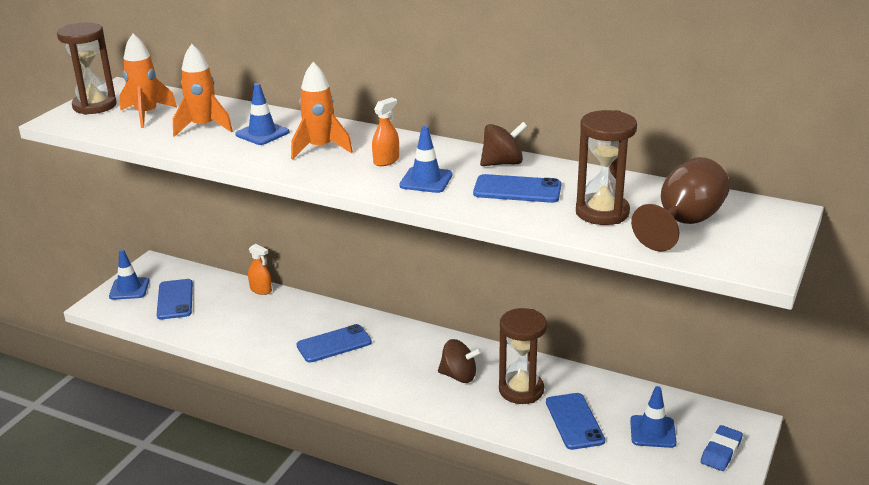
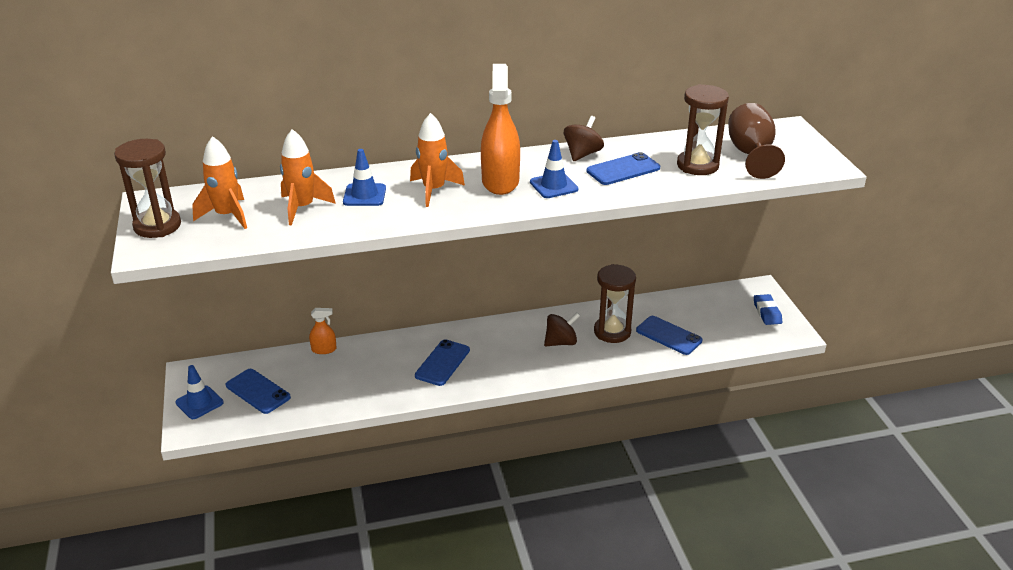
camera: 40 degrees left, 5 degrees up
orange spray bottle [372,98,399,166] -> orange spray bottle [481,64,520,195], size x2.05
blue traffic cone [630,386,676,448] -> none

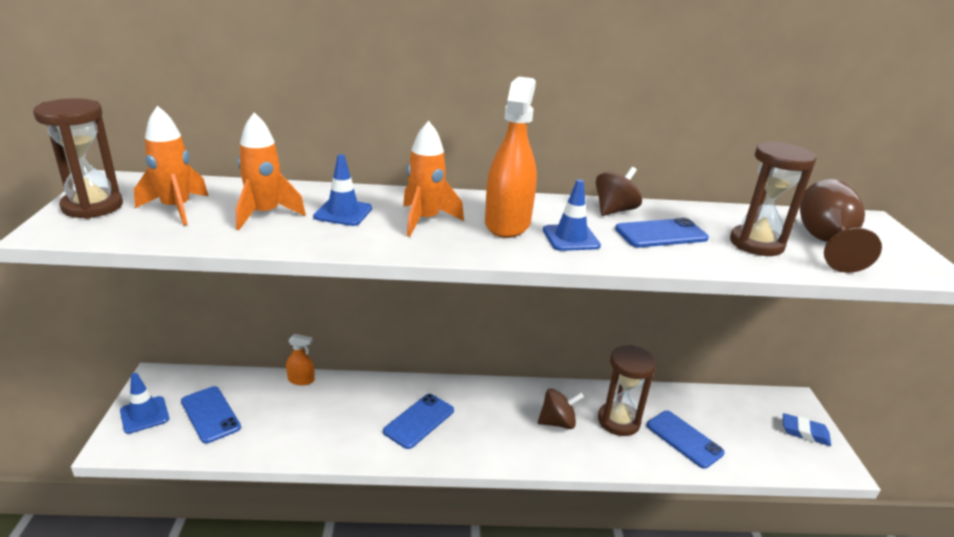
camera: 10 degrees right, 5 degrees down
blue eraser [754,294,782,325] -> blue eraser turned 75 degrees counterclockwise [783,413,831,446]

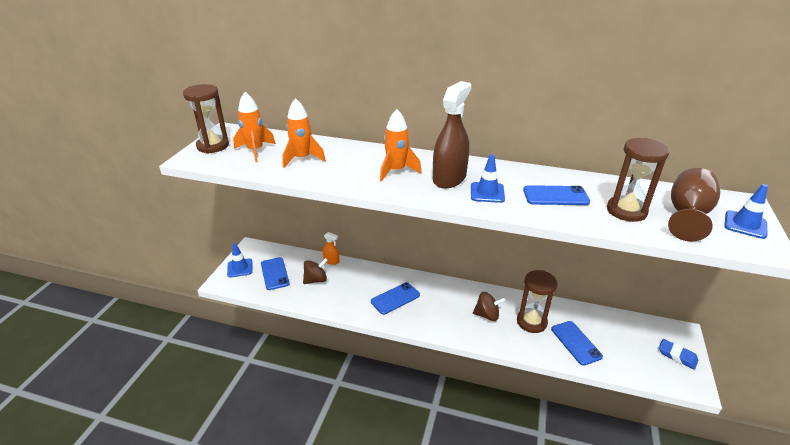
camera: 20 degrees right, 5 degrees up
blue traffic cone [313,154,372,226] -> blue traffic cone moved to [724,184,768,239]
orange spray bottle [485,76,537,238] -> brown spray bottle [433,81,471,188]
brown spinning top [596,167,642,216] -> brown spinning top moved to [303,258,328,284]

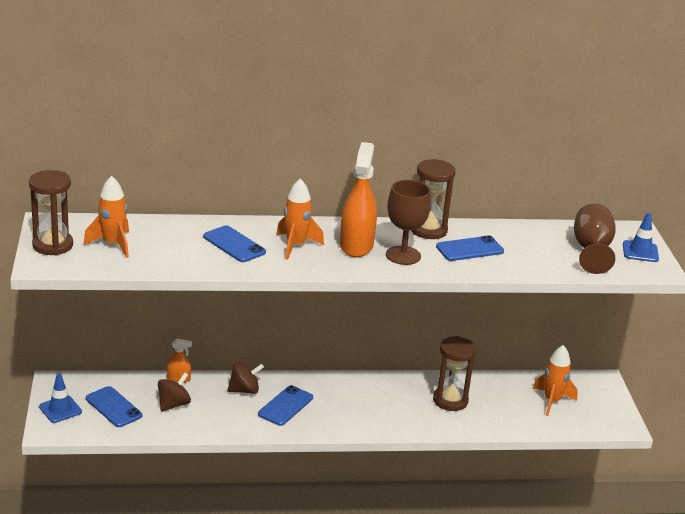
camera: 25 degrees left, 5 degrees down
orange rocket [282,98,326,168] -> orange rocket moved to [533,345,578,416]
brown spray bottle [433,81,471,188] -> orange spray bottle [340,142,377,257]
blue traffic cone [471,154,505,203] -> brown goblet [386,180,431,265]
brown spinning top [473,292,506,321] -> brown spinning top moved to [227,362,264,394]
blue phone [551,321,603,366] -> blue phone moved to [203,225,266,262]
brown hourglass [607,138,670,222] -> brown hourglass moved to [411,159,456,239]
blue eraser [659,339,699,370] -> none

